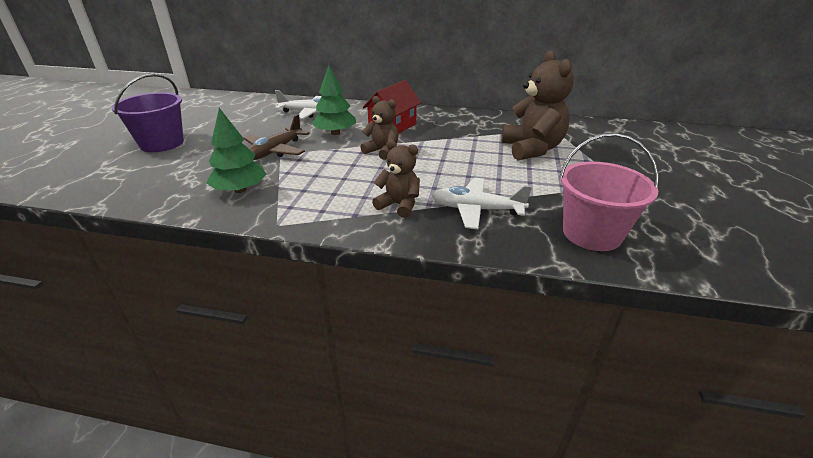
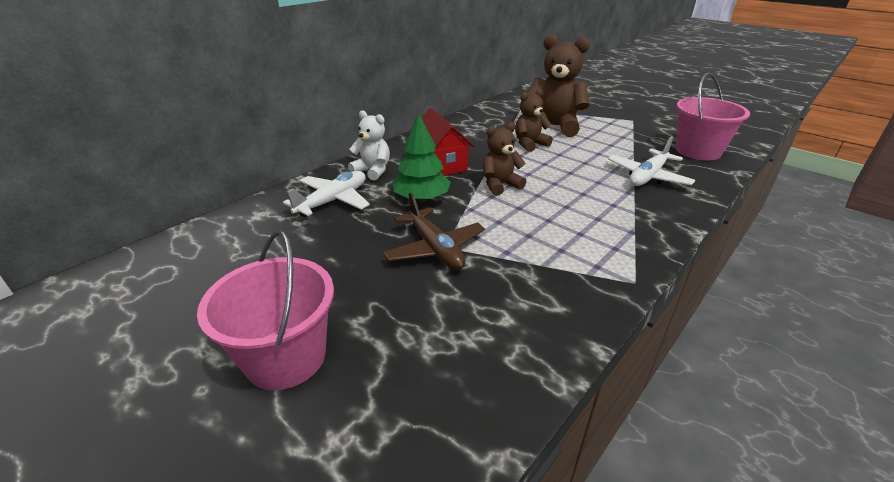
camera: 60 degrees left, 0 degrees up
purple bucket [111,74,184,152] -> pink bucket [197,230,334,390]
green tree [207,108,267,193] -> none
brown teddy bear [372,140,420,218] -> brown teddy bear moved to [515,89,553,152]
none -> white teddy bear [348,110,390,180]

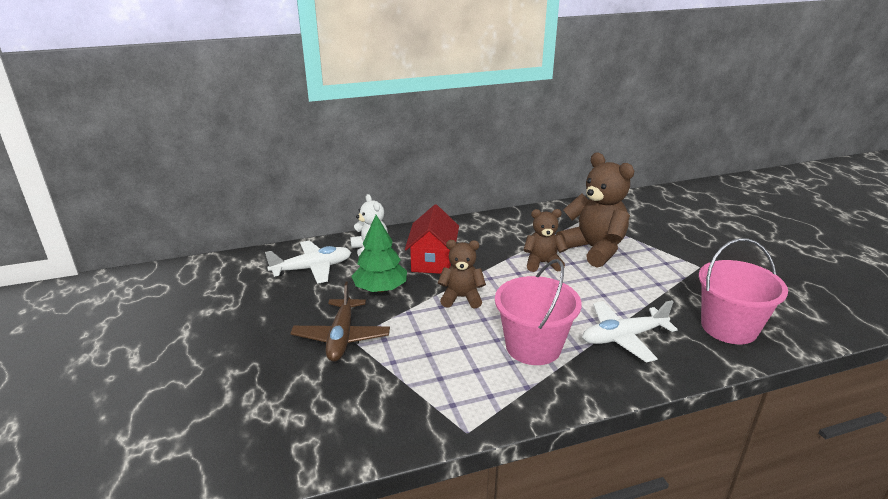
camera: 30 degrees right, 5 degrees down
pink bucket [197,230,334,390] -> pink bucket moved to [495,259,582,365]

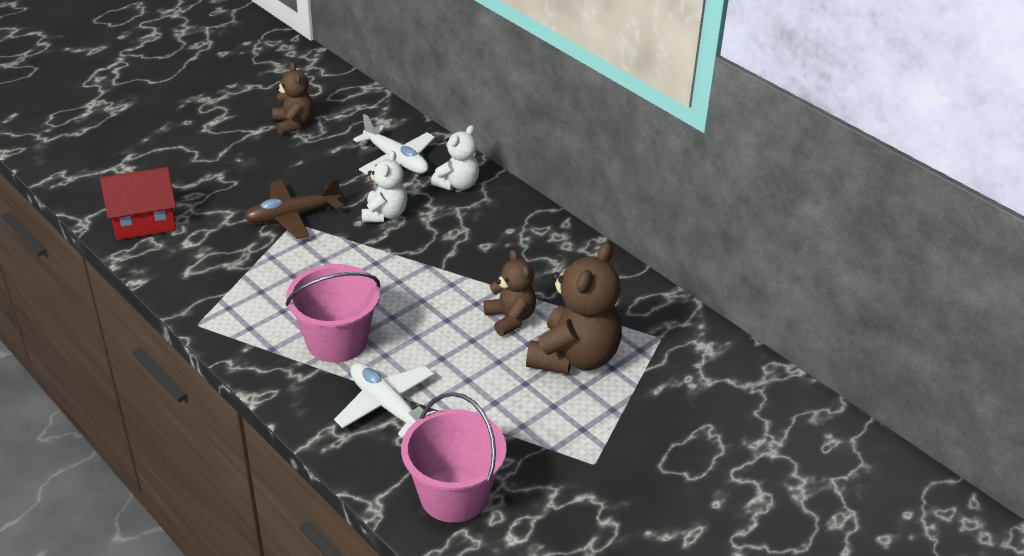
camera: 65 degrees right, 10 degrees up
green tree [351,215,407,292] -> white teddy bear [362,151,407,222]
red house [405,204,459,274] -> red house moved to [100,167,176,240]
brown teddy bear [438,240,486,308] -> brown teddy bear moved to [272,62,314,135]

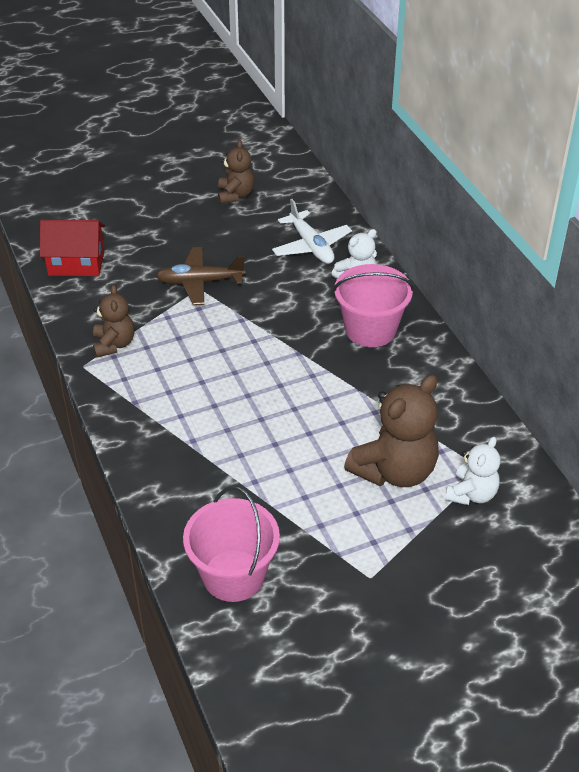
camera: 20 degrees right, 5 degrees up
pink bucket [286,264,380,363] -> pink bucket moved to [333,264,414,347]
white plane [334,363,436,439] -> none
white teddy bear [362,151,407,222] -> white teddy bear moved to [445,437,500,505]
brown teddy bear [483,250,536,336] -> brown teddy bear moved to [93,285,134,357]

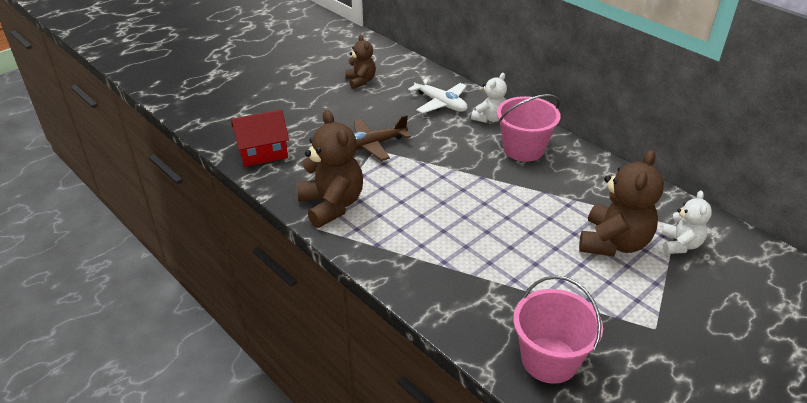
camera: 20 degrees left, 5 degrees down
brown teddy bear [93,285,134,357] -> brown teddy bear [296,110,363,228], size x1.72

